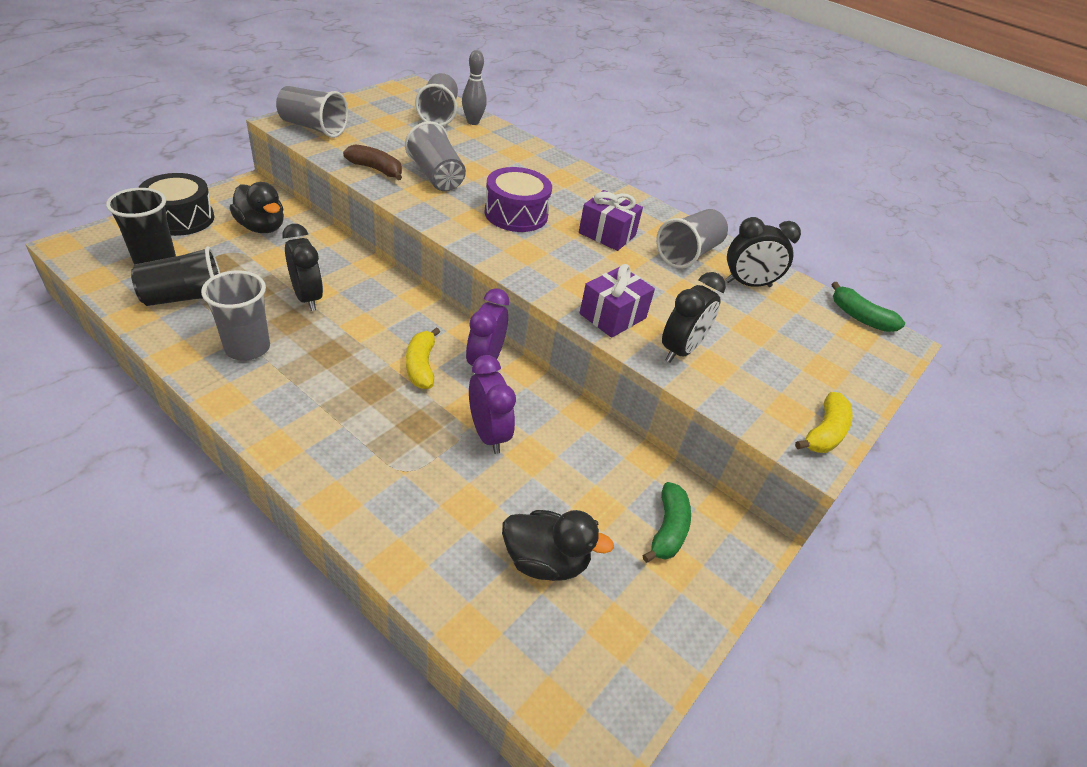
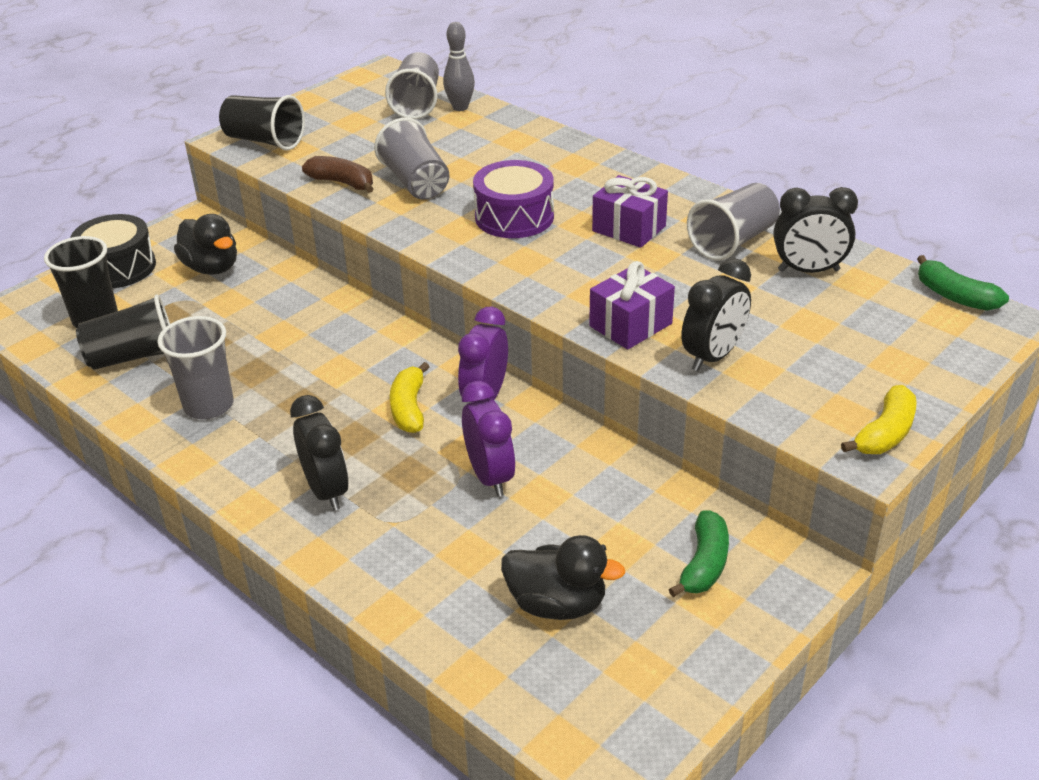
camera: 10 degrees right, 5 degrees down
grey cup [276,86,348,138] -> black cup [219,95,305,150]
black clock [282,224,323,311] -> black clock moved to [290,395,349,511]

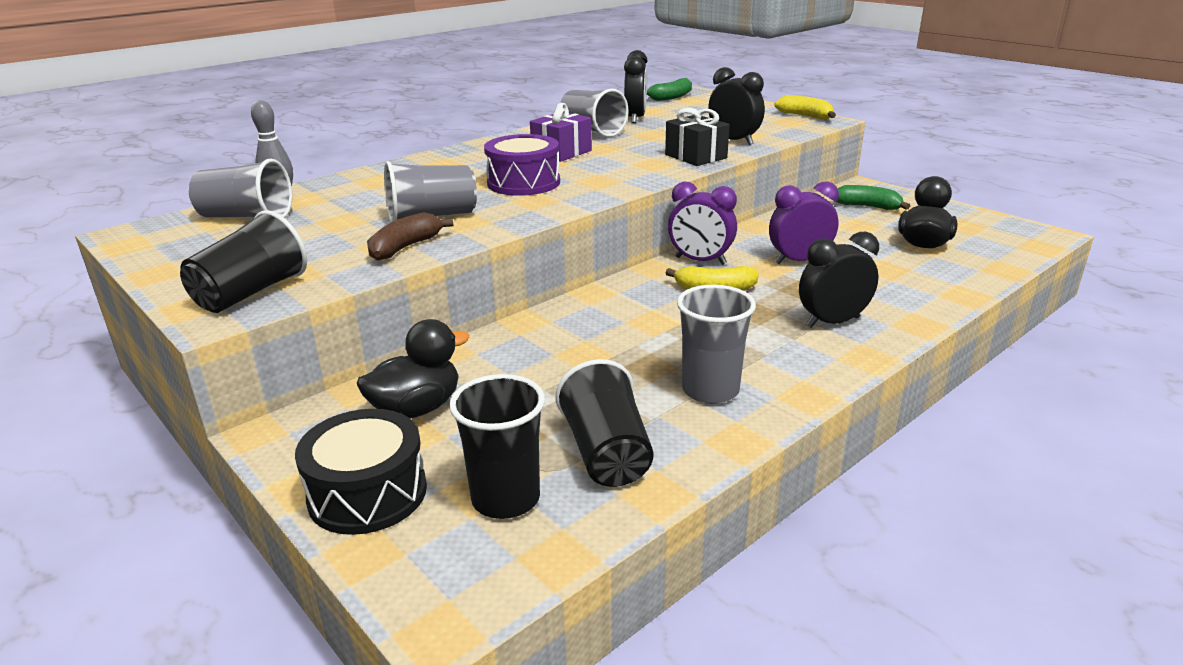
camera: 85 degrees left, 10 degrees down
purple gift [589,261,675,350] -> black gift [665,107,730,166]

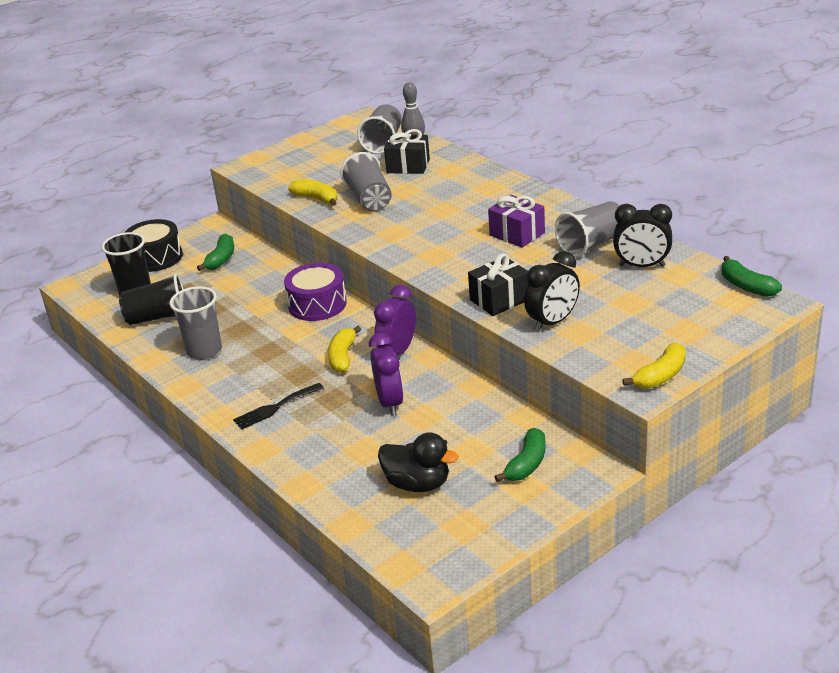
camera: 95 degrees right, 5 degrees up
black cup [180,210,307,313] -> none
black duck [357,319,469,418] -> green banana [197,234,234,271]
brown banana [367,212,453,261] -> yellow banana [288,179,337,206]
purple drum [484,134,560,196] -> purple drum moved to [284,263,347,321]
black clock [799,231,879,328] -> black fork [233,383,324,430]
none -> black gift [384,129,430,174]

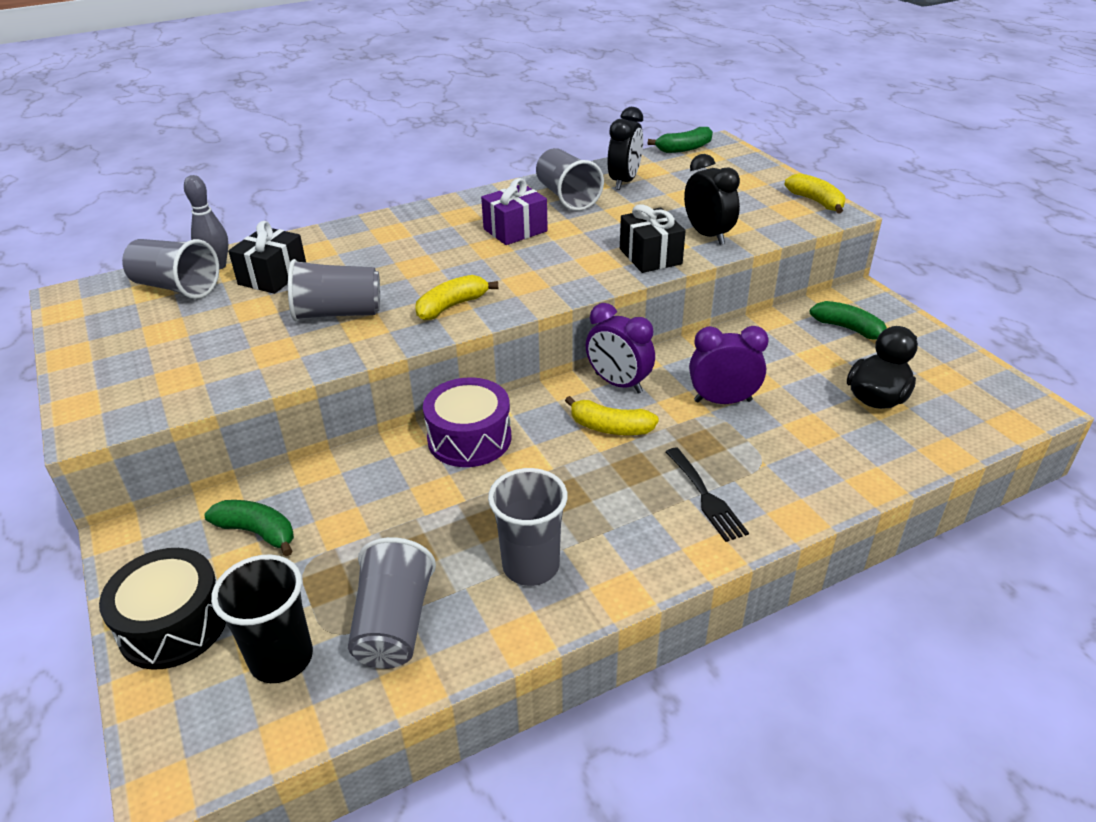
camera: 80 degrees left, 5 degrees up
black cup [119,274,183,325] -> grey cup [348,537,436,669]
yellow banana [288,179,337,206] -> yellow banana moved to [415,275,498,320]

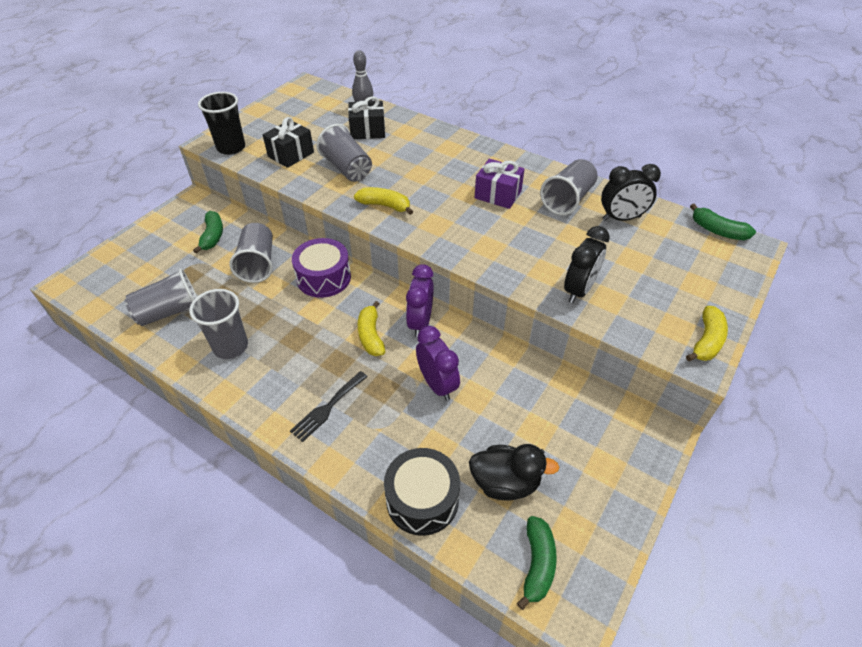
camera: 60 degrees right, 10 degrees up
black drum [99,548,226,670] -> black drum moved to [384,448,460,536]
grey cup [122,239,219,299] -> grey cup moved to [229,223,273,283]
black cup [211,554,313,683] -> black cup moved to [198,92,245,155]
black gift [620,204,686,273] -> black gift moved to [263,117,314,168]
green banana [810,301,887,339] -> green banana moved to [517,516,557,610]

